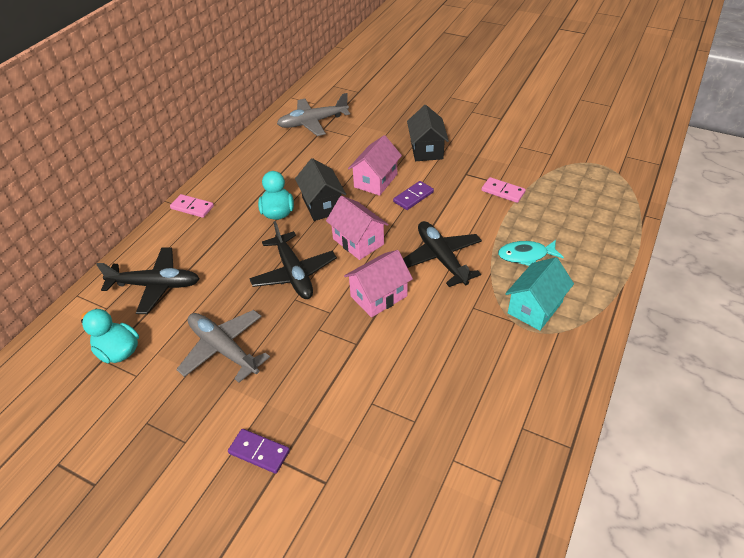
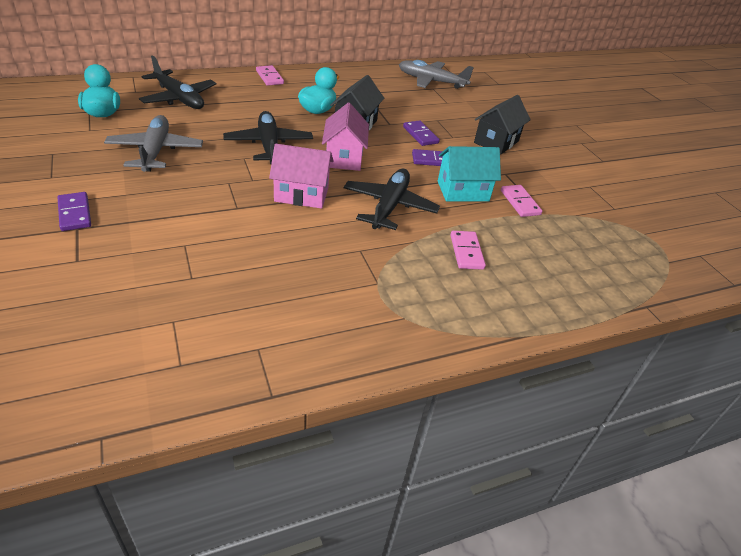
camera: 35 degrees right, 5 degrees down
black plane [249,221,337,299] -> black plane turned 150 degrees clockwise [223,111,313,164]
pink house [348,135,402,196] -> purple domino [403,120,440,146]
turquoise fish [498,240,564,266] -> pink domino [451,231,486,270]
turquoise house [505,257,574,331] -> turquoise house moved to [438,146,501,201]

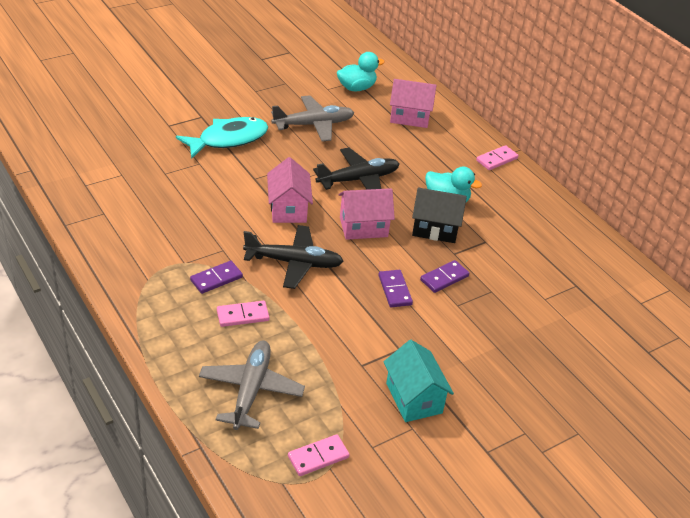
camera: 80 degrees right, 0 degrees up
purple domino [57,192,91,231] -> purple domino moved to [190,261,243,294]
black plane [139,55,216,109] -> pink house [390,79,437,128]
grey plane [399,60,474,89] -> grey plane moved to [199,341,305,430]
turquoise house [438,146,501,201] -> turquoise house moved to [384,340,454,422]
black house [474,95,531,155] -> none
pink domino [501,185,542,217] -> pink domino moved to [288,434,350,476]
none -> turquoise fish [176,117,268,159]

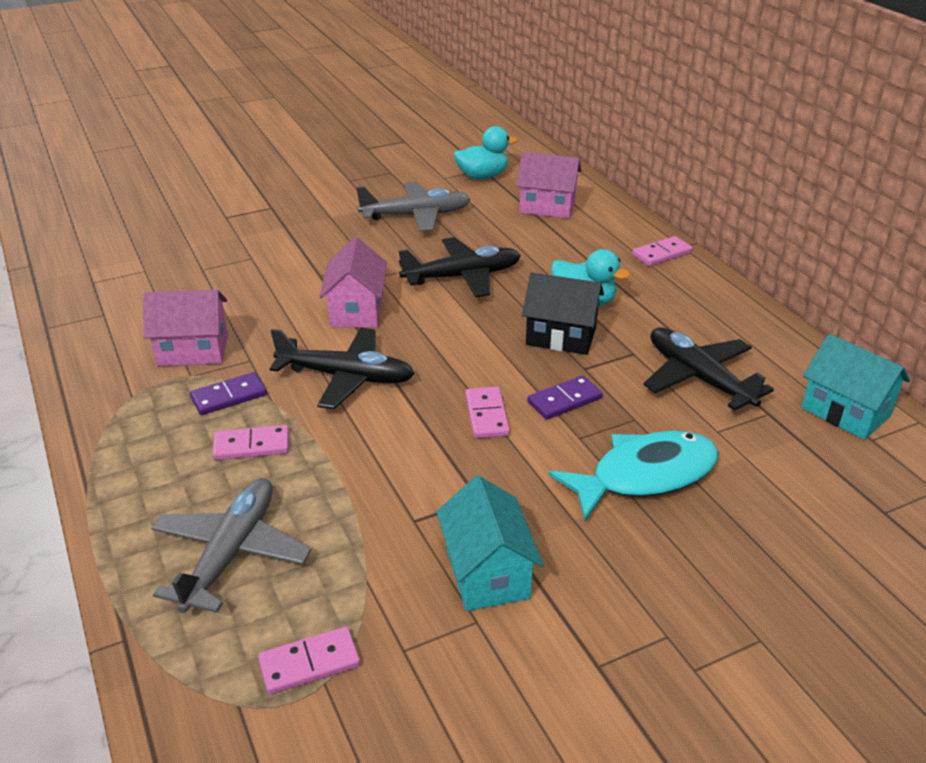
camera: 10 degrees right, 5 degrees down
turquoise fish [176,117,268,159] -> turquoise fish moved to [549,431,719,521]
pink house [338,188,395,240] -> pink house moved to [144,290,228,366]
purple domino [378,270,413,307] -> pink domino [465,387,510,439]
none -> black plane [643,327,774,411]
none -> turquoise house [801,334,910,440]

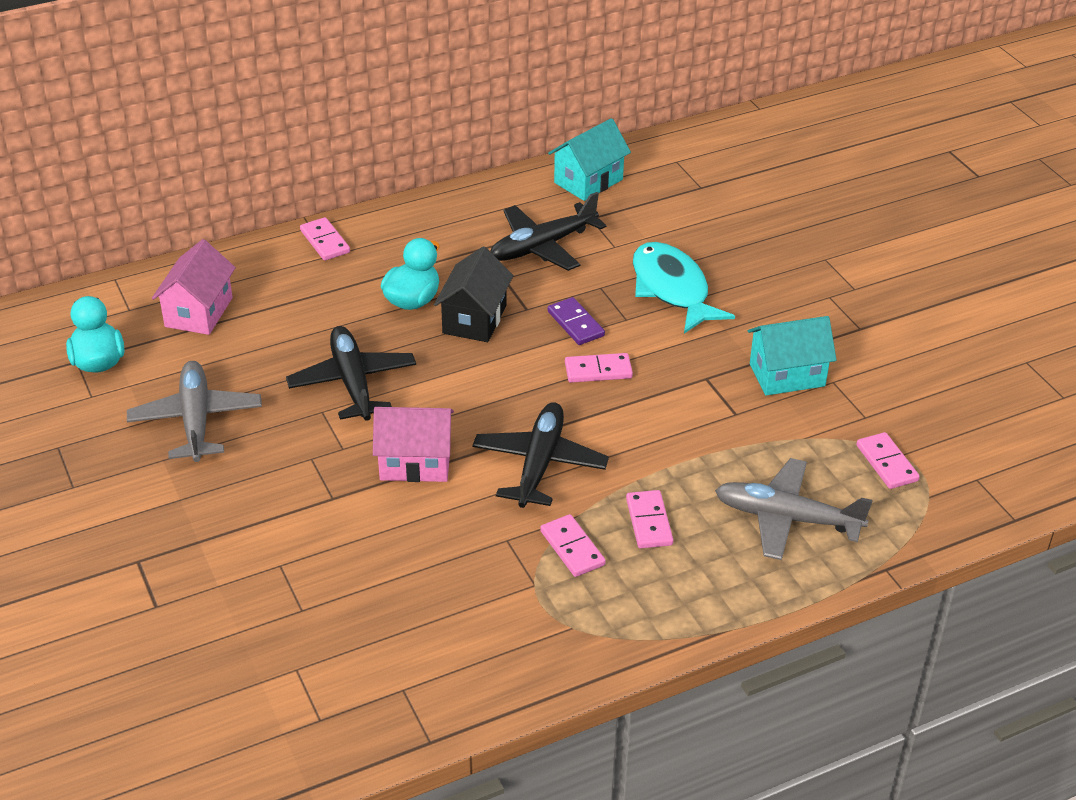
camera: 90 degrees left, 5 degrees up
pink house [144,290,228,366] -> none
purple domino [190,372,267,415] -> pink domino [540,514,606,577]

